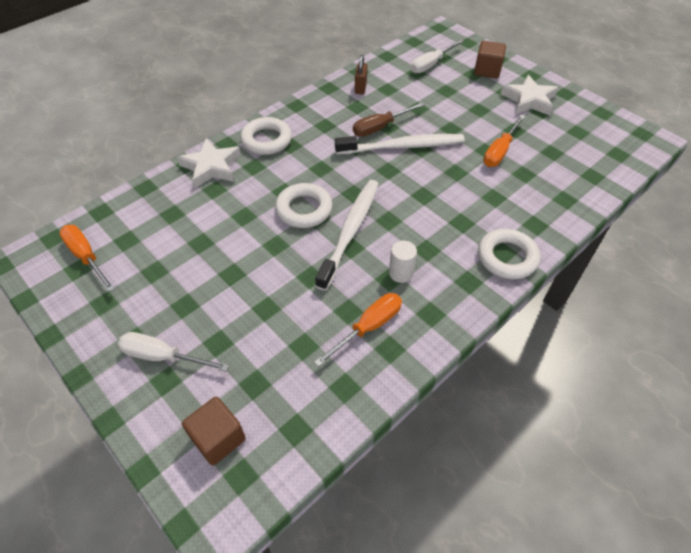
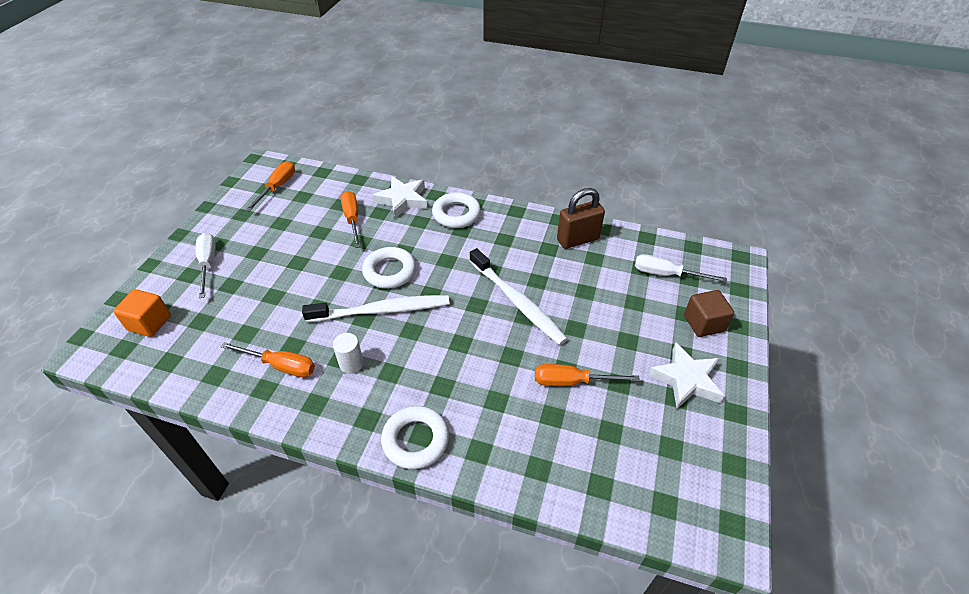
camera: 60 degrees right, 5 degrees down
brown cube [182,397,246,465] -> orange cube [113,289,171,337]
brown screwdriver [353,102,424,137] -> none
brown padlock [355,55,368,94] -> brown padlock [557,188,605,249], size x1.68
none -> orange screwdriver [341,191,361,248]

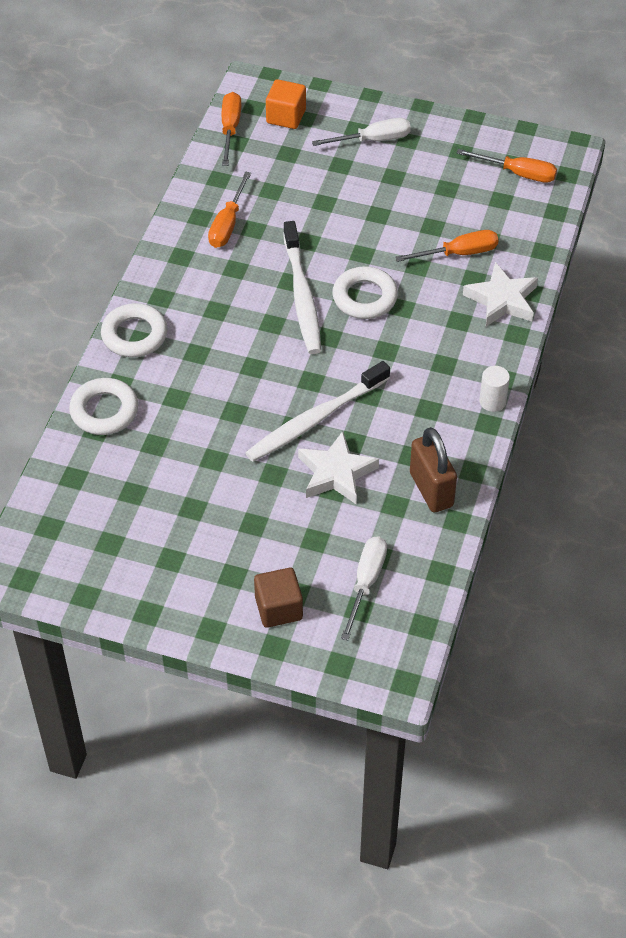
camera: 90 degrees right, 5 degrees up
white cylinder [333,333,364,374] -> white cylinder moved to [479,366,510,412]
white ring [432,192,481,228] -> white ring moved to [69,378,138,435]
orange screwdriver [535,364,640,386] -> orange screwdriver moved to [222,92,241,166]
white star [648,342,724,409] -> white star moved to [298,431,379,505]

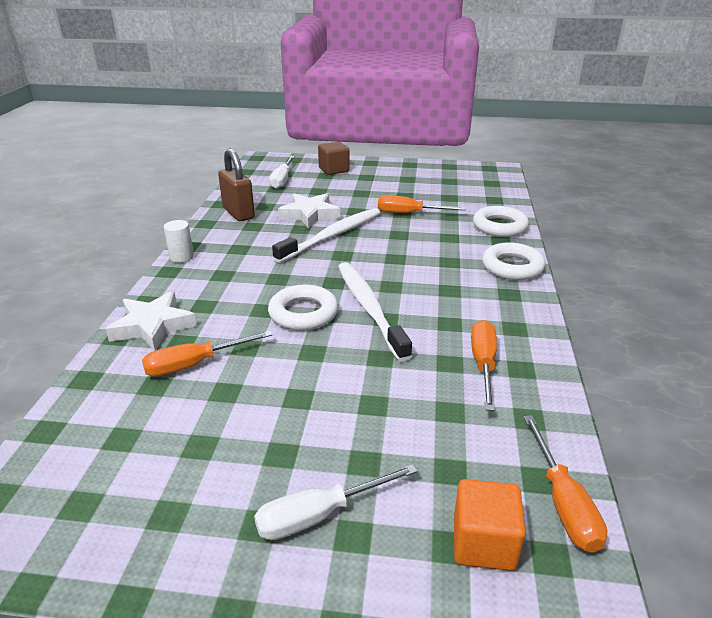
camera: 170 degrees right, 20 degrees down
orange screwdriver [457,149,557,183] -> orange screwdriver moved to [378,195,465,213]

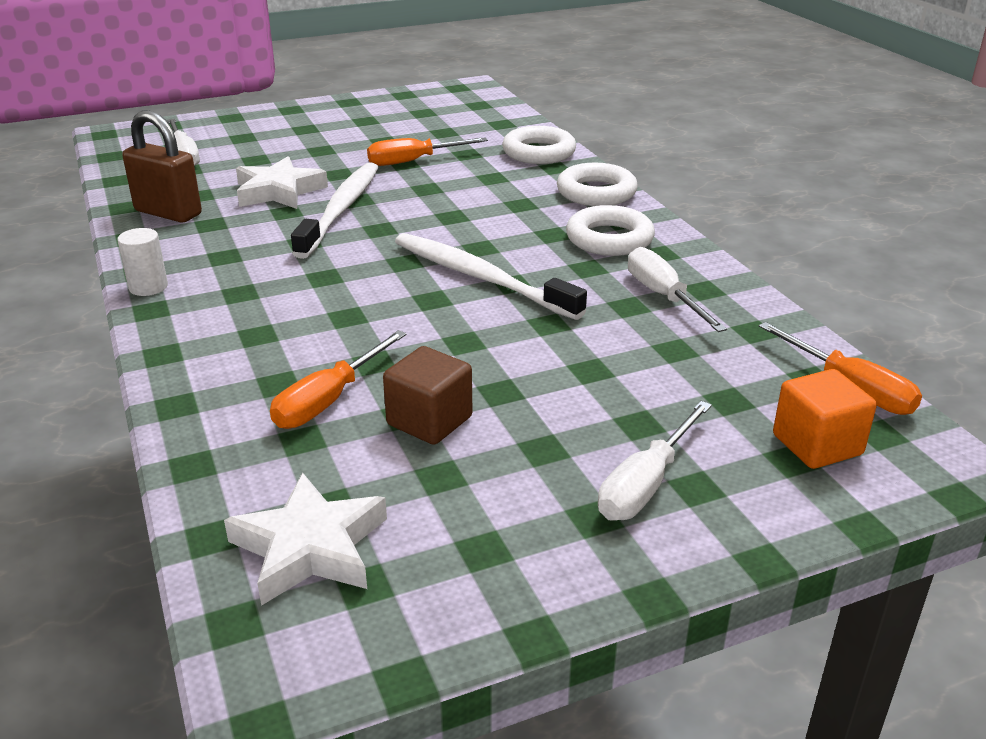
camera: 30 degrees left, 0 degrees up
white star [106,291,197,351] -> white star moved to [224,472,387,606]
white ring [268,284,338,331] -> white ring moved to [566,205,655,256]
brown cube [318,142,350,175] -> brown cube moved to [383,346,473,445]
orange screwdriver [471,320,497,411] -> white screwdriver [628,247,727,332]

